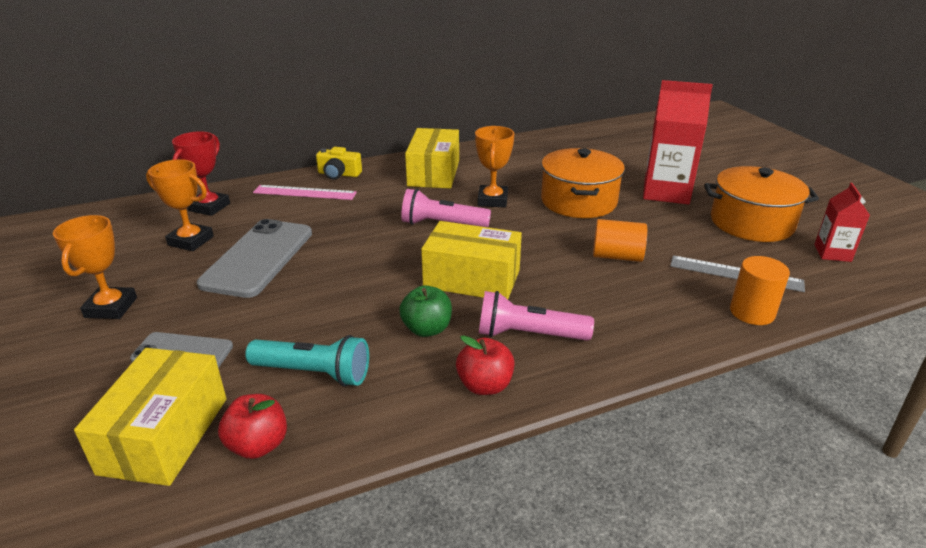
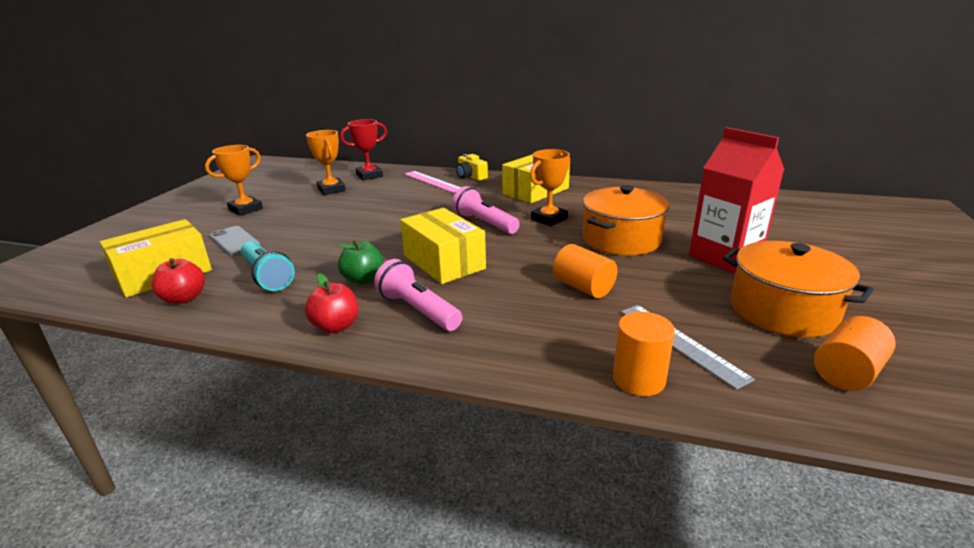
camera: 40 degrees right, 5 degrees down
grey phone [197,219,312,298] -> none
red carton [814,183,870,262] -> orange cylinder [814,316,896,391]

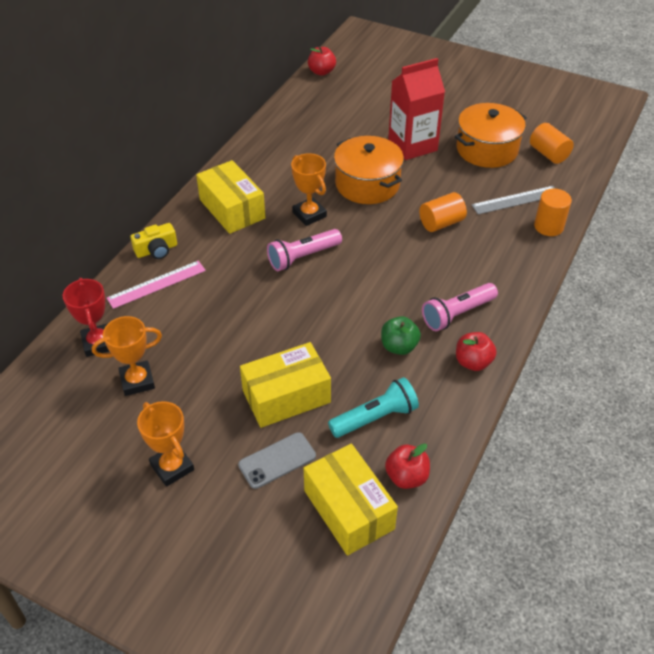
camera: 80 degrees left, 20 degrees up
yellow box [400,208,486,284] -> yellow box moved to [240,342,331,428]
none -> red apple [308,47,336,76]

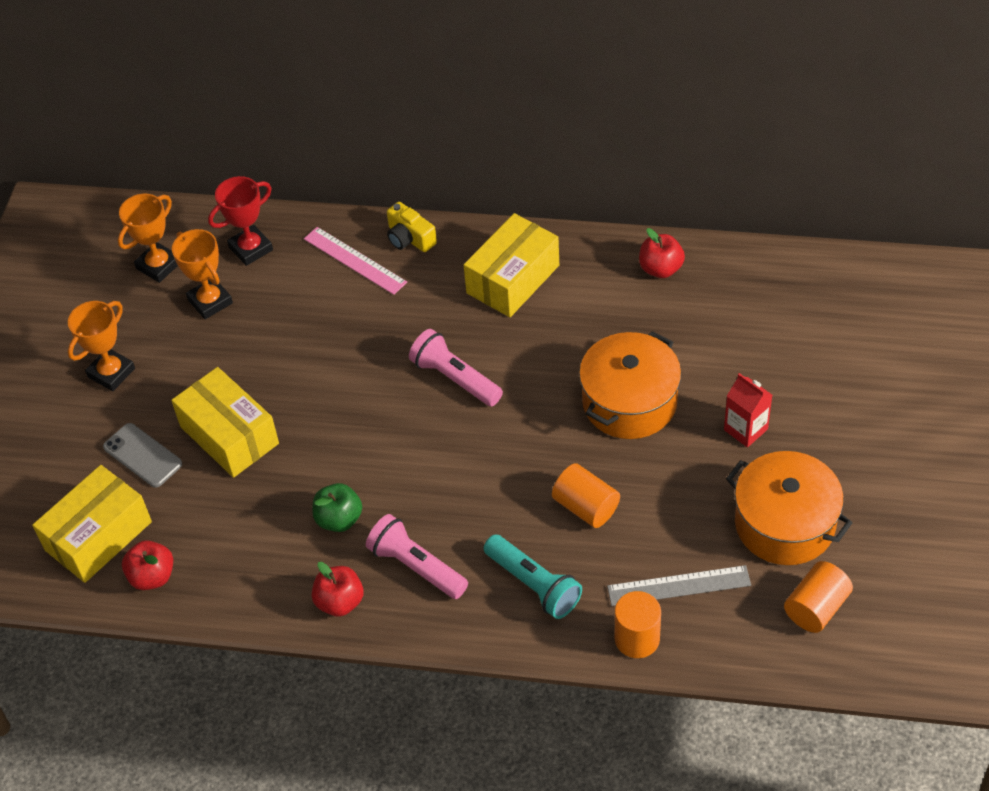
camera: 75 degrees right, 5 degrees up
orange trophy [291,153,327,226] -> orange trophy moved to [118,194,178,283]
red apple [308,47,336,76] -> red apple moved to [639,228,685,278]
turquoise flashlight [328,377,419,438] -> turquoise flashlight moved to [484,535,582,619]
red carton [388,58,445,160] -> red carton [724,373,772,447], size x0.55
grey ruler [472,186,555,214] -> grey ruler turned 60 degrees counterclockwise [607,565,751,606]

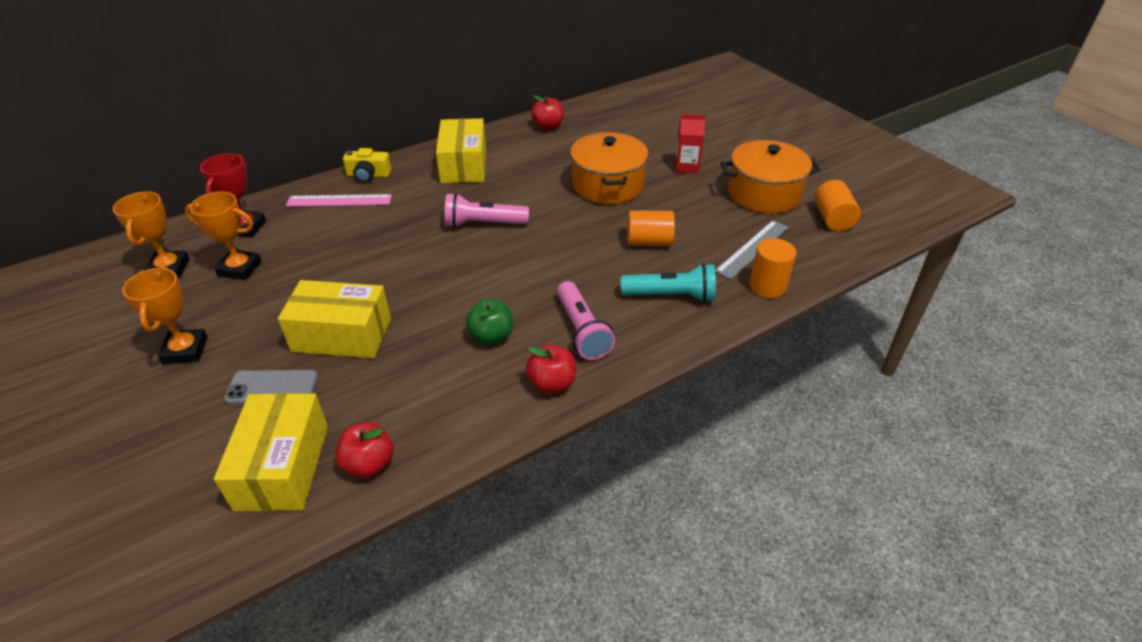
camera: 45 degrees left, 10 degrees down
pink flashlight [366,514,468,599] -> pink flashlight turned 105 degrees counterclockwise [557,281,615,360]

